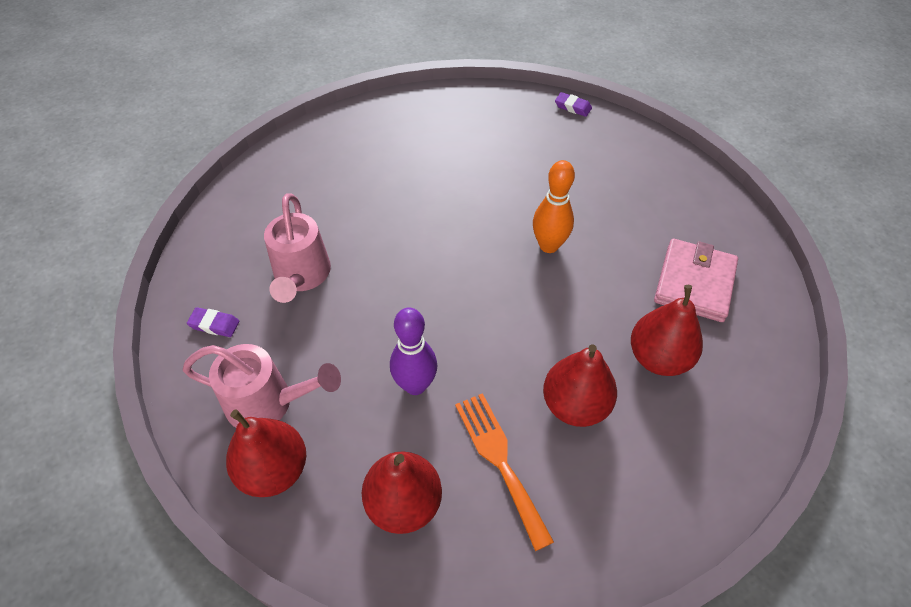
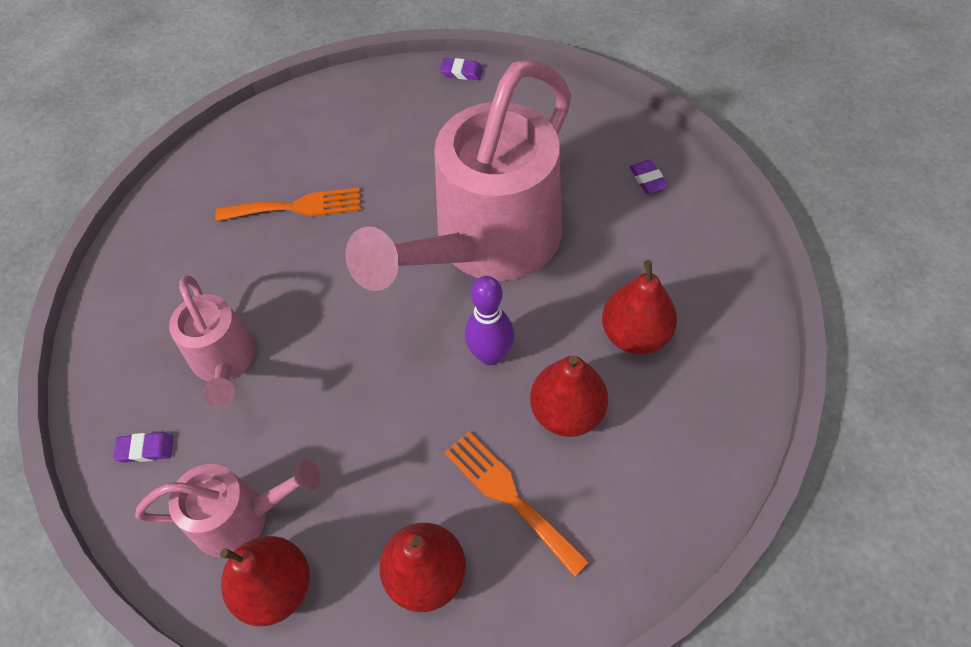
camera: 15 degrees left, 5 degrees up
purple bowling pin [390,307,437,395] -> purple bowling pin moved to [465,276,514,365]
orange bowling pin [533,160,575,253] -> pink watering can [345,59,571,291]
pink wallet [654,238,738,322] -> none
none -> orange fork [215,188,361,221]
none -> purple eraser [630,160,668,194]

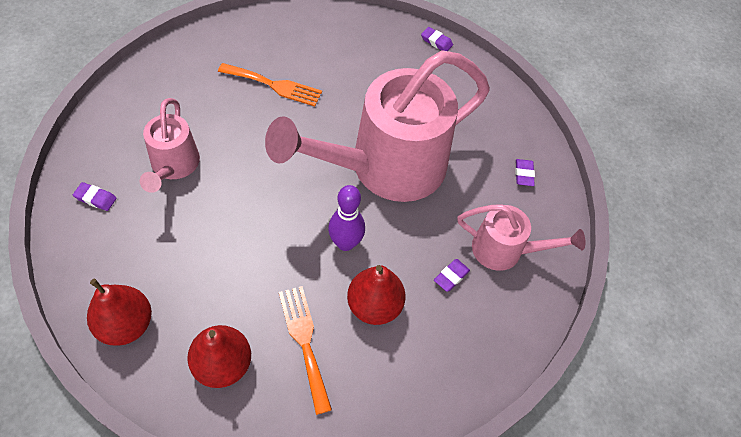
camera: 15 degrees right, 0 degrees up
pink watering can [135,459,321,558] -> pink watering can moved to [457,204,585,271]
red pear [602,260,677,355] -> purple eraser [434,259,470,292]

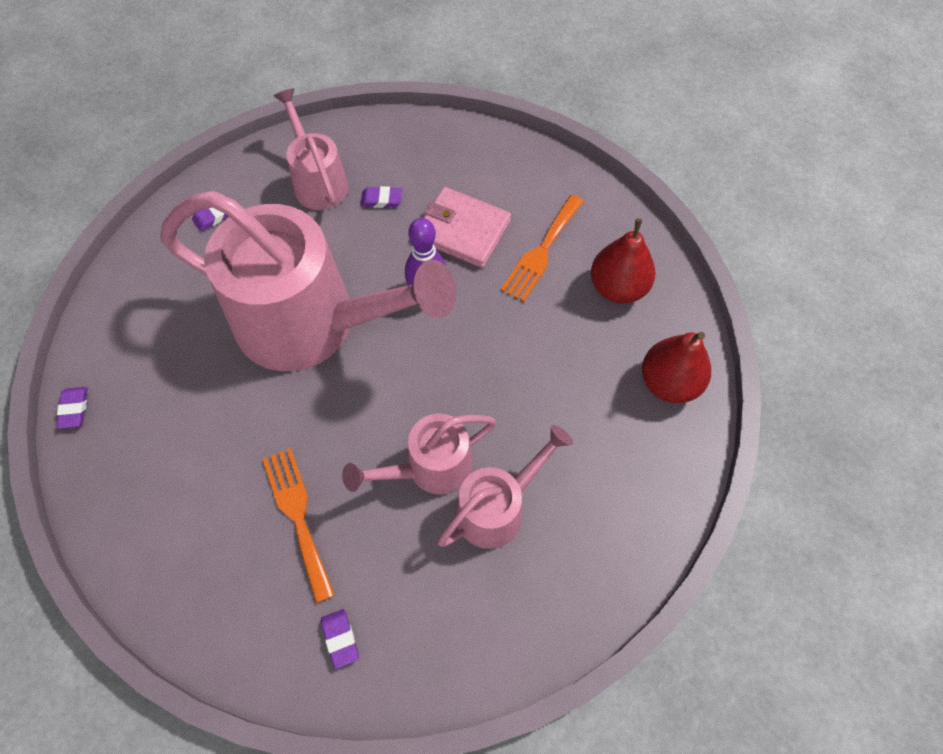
camera: 125 degrees left, 5 degrees up
purple eraser [73,182,117,211] -> purple eraser moved to [321,609,359,669]
red pear [347,265,406,325] -> pink wallet [423,187,511,268]
none -> pink watering can [342,413,497,495]

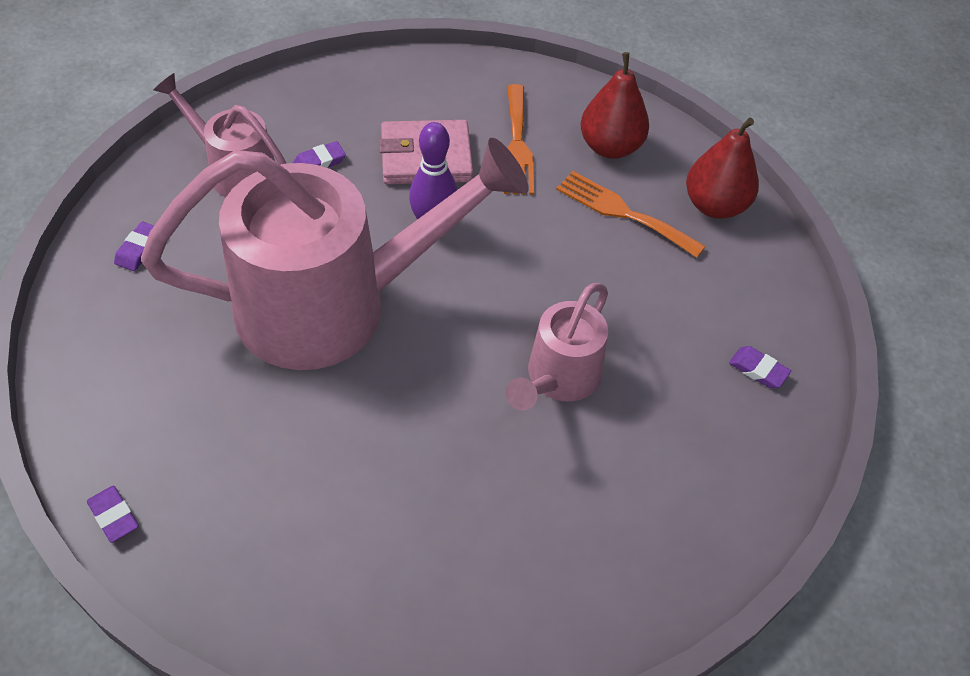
camera: 35 degrees left, 10 degrees down
orange fork [262,448,335,603] -> orange fork moved to [556,171,706,258]
purple eraser [321,609,359,669] -> purple eraser moved to [729,346,791,388]
pink watering can [437,425,573,549] -> none

